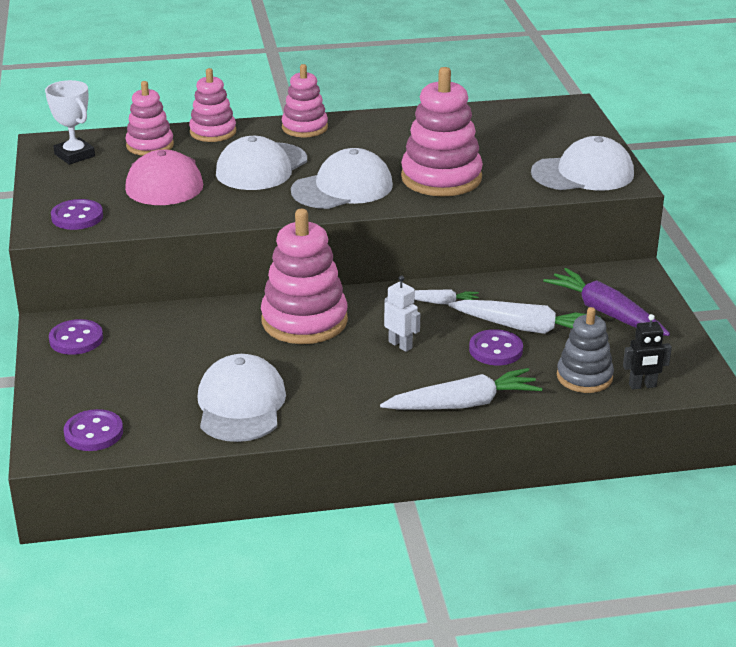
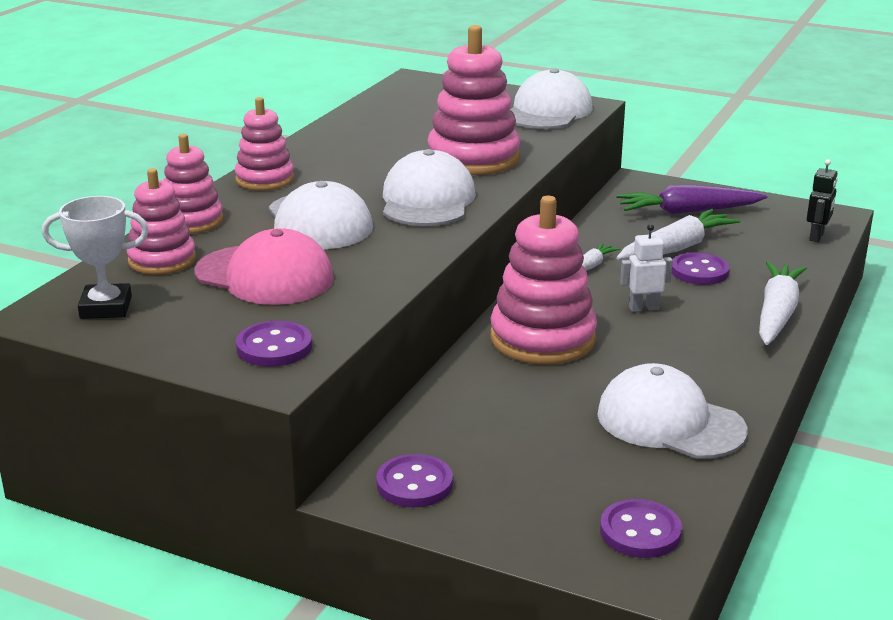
camera: 55 degrees left, 5 degrees down
grey stacking toy [557,307,614,393] -> none

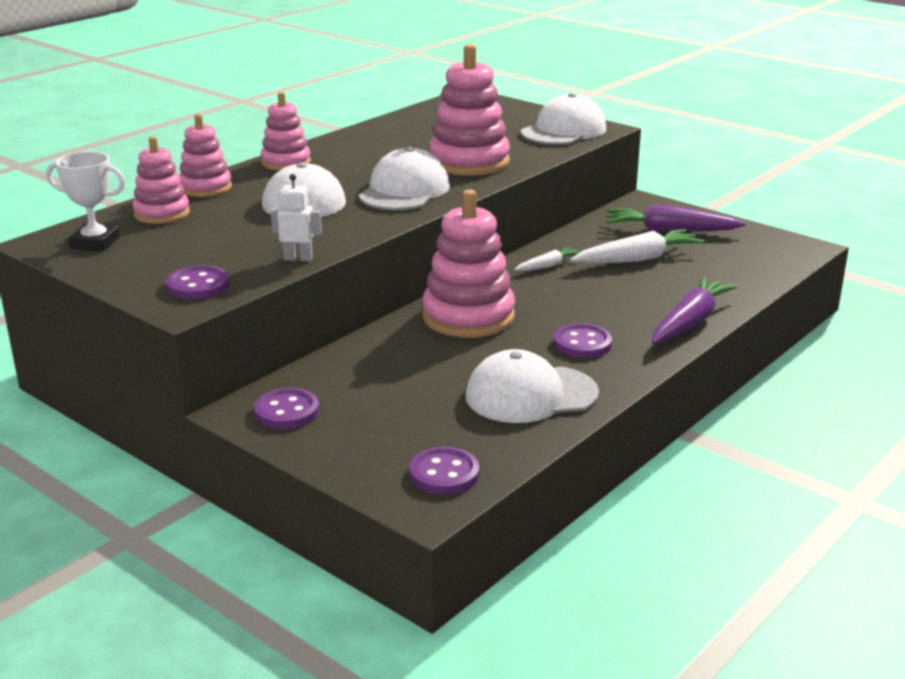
camera: 15 degrees right, 0 degrees up
pink cap [194,228,334,305] -> none
white cap [597,363,748,459] -> white cap turned 60 degrees counterclockwise [466,349,599,423]
white robot [620,224,673,312] -> white robot moved to [271,174,322,262]
purple button [672,252,730,285] -> purple button moved to [554,324,612,358]
white carrot [759,261,807,345] -> purple carrot [652,277,738,344]
black robot [807,159,838,242] -> none

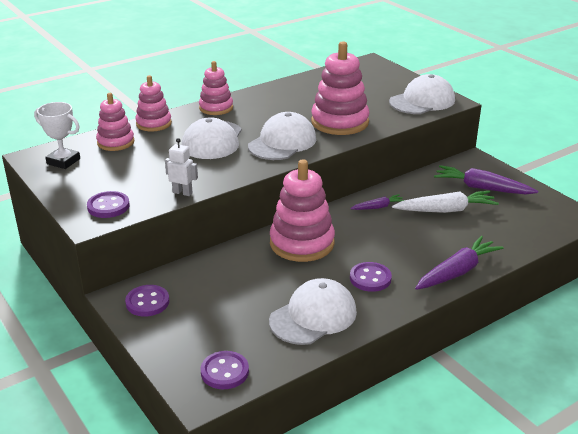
camera: 15 degrees right, 5 degrees up
white cap [466,349,599,423] -> white cap turned 135 degrees clockwise [269,278,357,345]
white carrot [514,247,580,271] -> purple carrot [350,194,404,210]

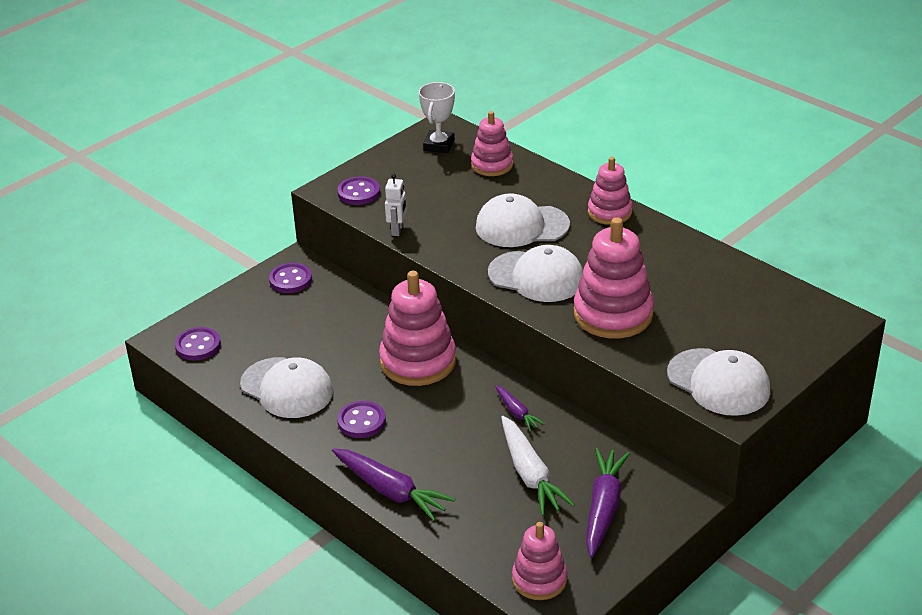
camera: 80 degrees right, 5 degrees up
pink stacking toy [135,75,172,132] -> pink stacking toy moved to [512,522,567,600]

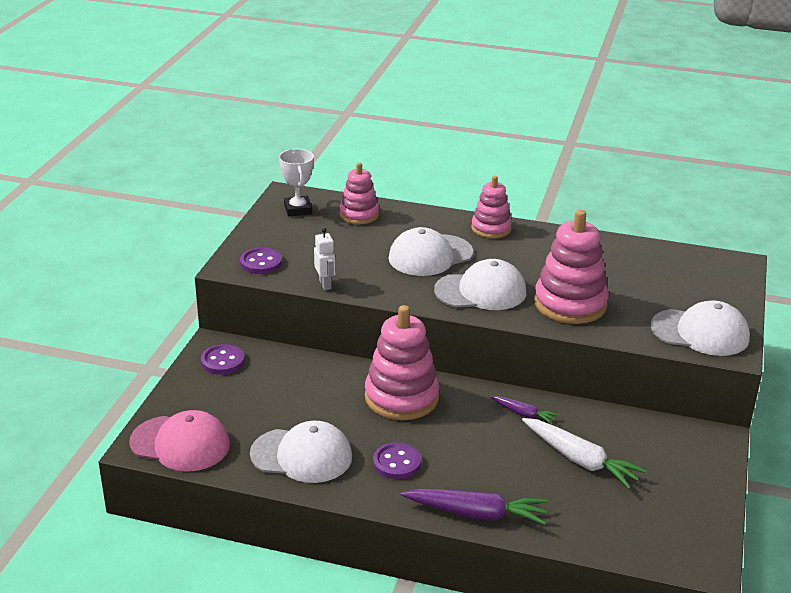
camera: 30 degrees left, 5 degrees down
purple button [175,327,221,361] -> pink cap [129,410,230,472]
pink stacking toy [512,522,567,600] -> none
purple carrot [586,448,630,558] -> none

